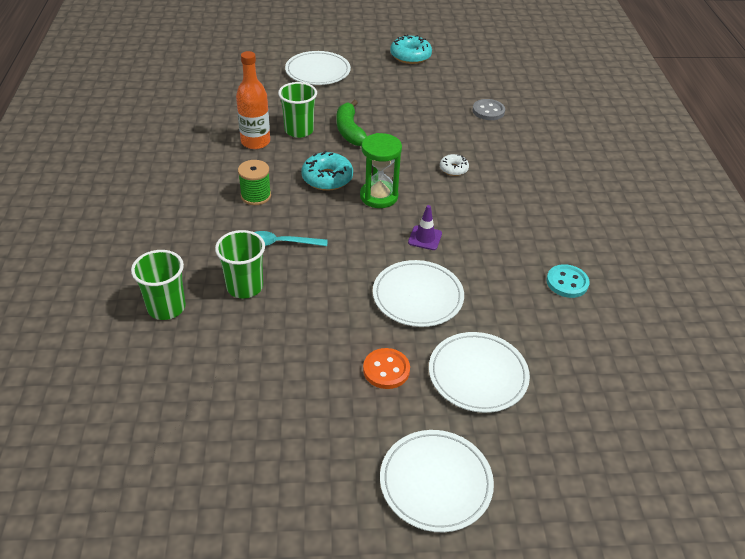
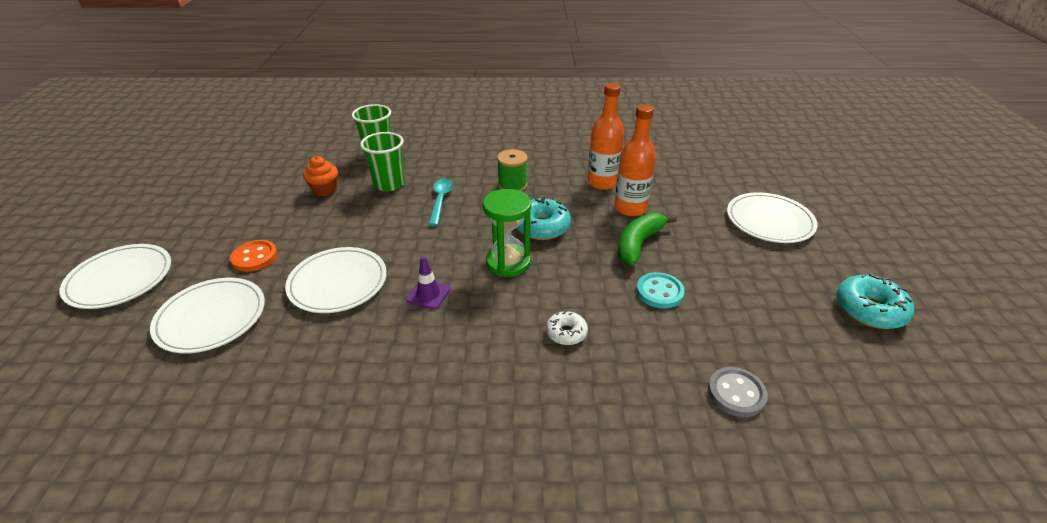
camera: 95 degrees right, 5 degrees down
green cup [278,82,317,138] -> orange bottle [614,104,656,216]
green banana [337,100,367,146] -> green banana turned 45 degrees counterclockwise [618,213,677,265]
turquoise button [546,264,589,298] -> turquoise button moved to [636,272,685,309]
none -> orange cupcake [303,156,338,197]

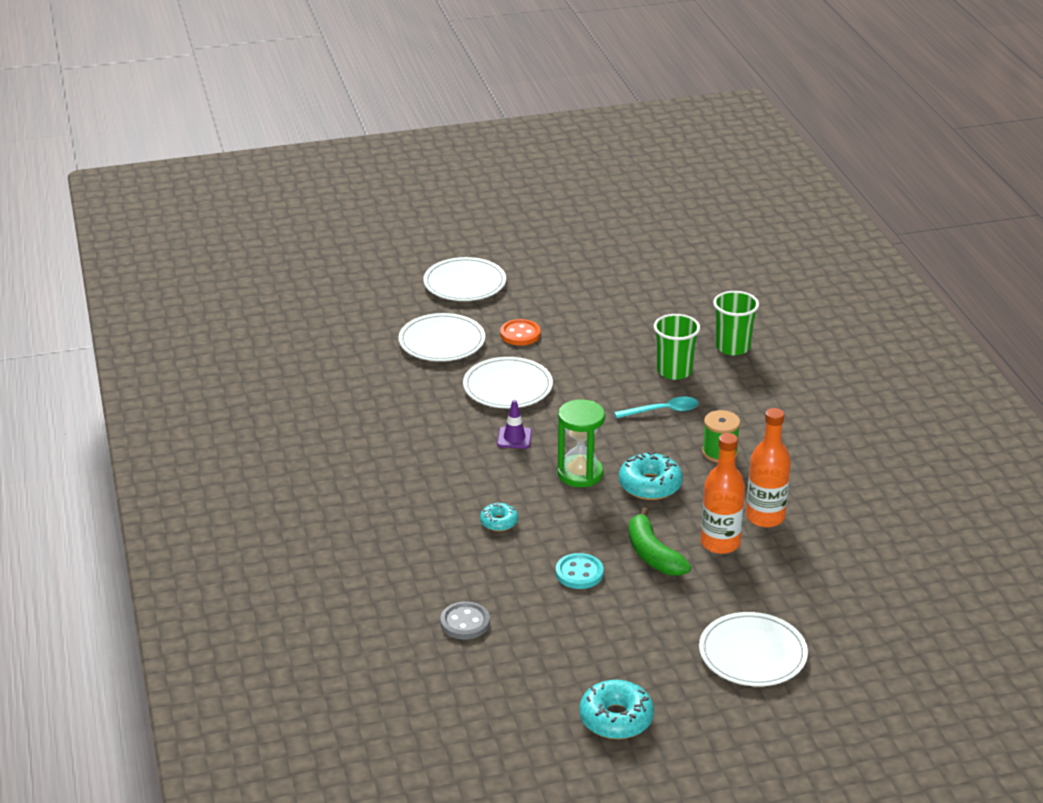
camera: 75 degrees right, 5 degrees down
orange cupcake [303,156,338,197] -> none
white donut [546,310,588,345] -> turquoise donut [480,502,518,531]
green banana [618,213,677,265] -> green banana turned 135 degrees counterclockwise [629,507,691,576]

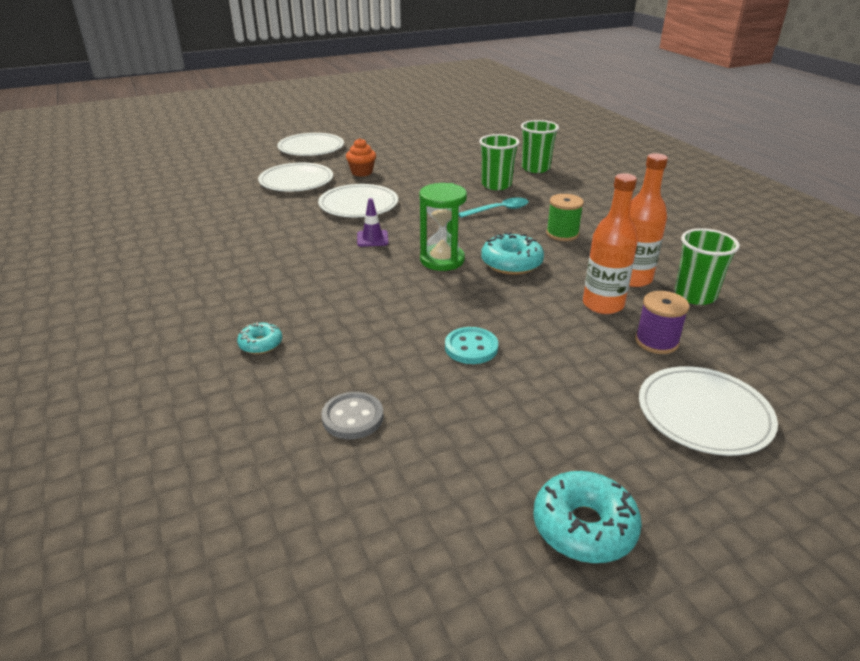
camera: 10 degrees left, 0 degrees up
turquoise donut [480,502,518,531] -> turquoise donut moved to [237,322,282,354]
orange button [500,319,541,346] -> orange cupcake [346,138,376,177]
green banana [629,507,691,576] -> none
none -> purple spool [635,291,689,354]
none -> green cup [675,228,740,305]

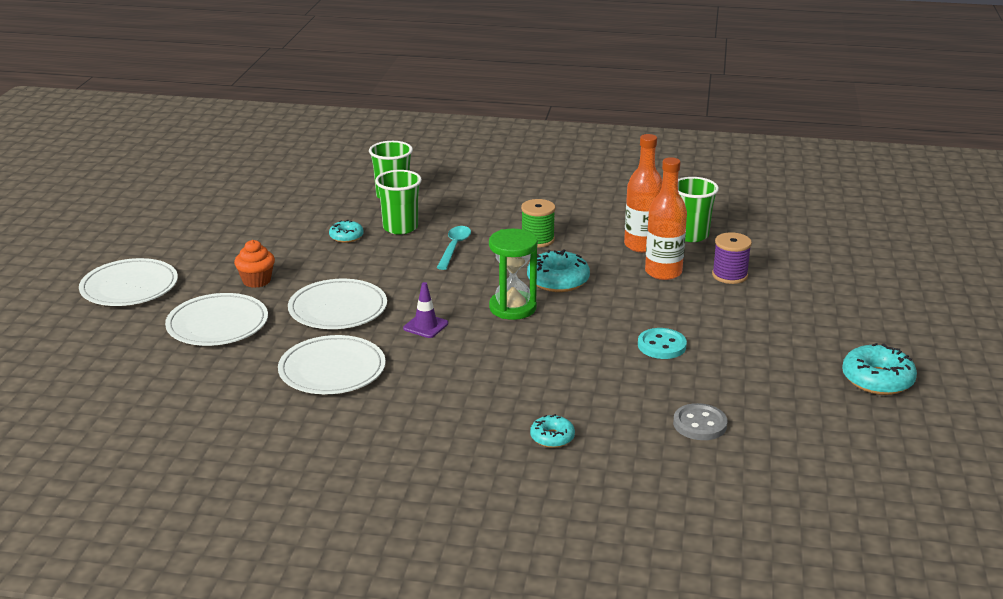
camera: 55 degrees left, 5 degrees down
white plate [639,366,778,456] -> white plate moved to [278,335,386,394]
none -> turquoise donut [329,220,364,243]

